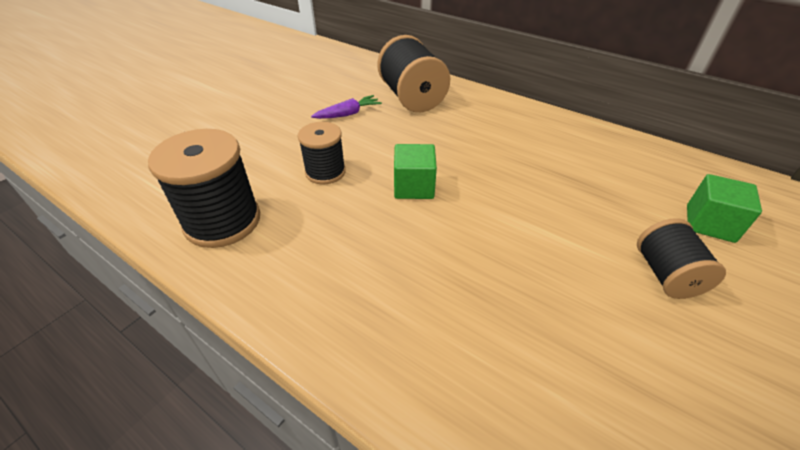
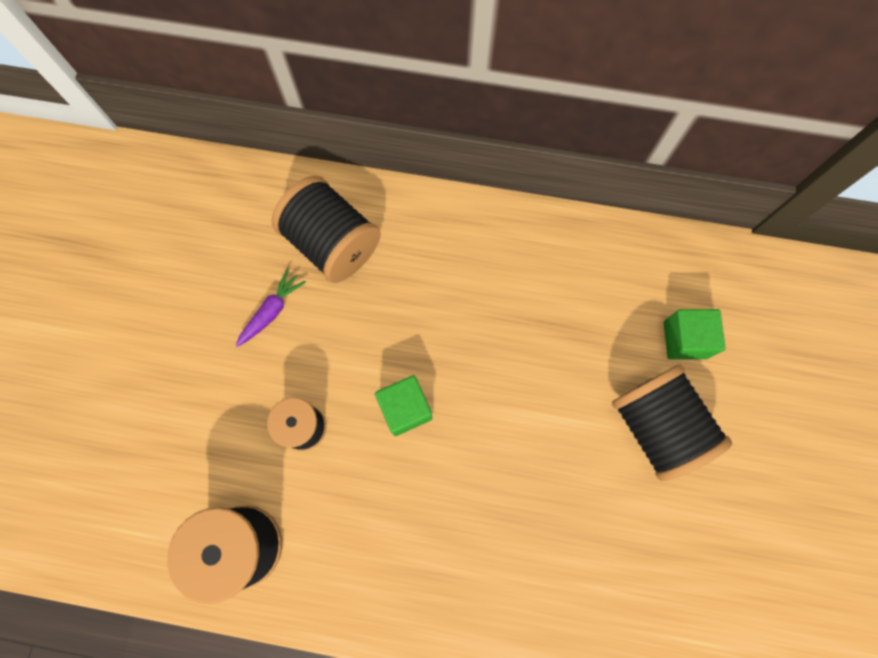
camera: 25 degrees left, 30 degrees up
black spool [637,218,726,299] -> black spool [612,364,732,481], size x1.62

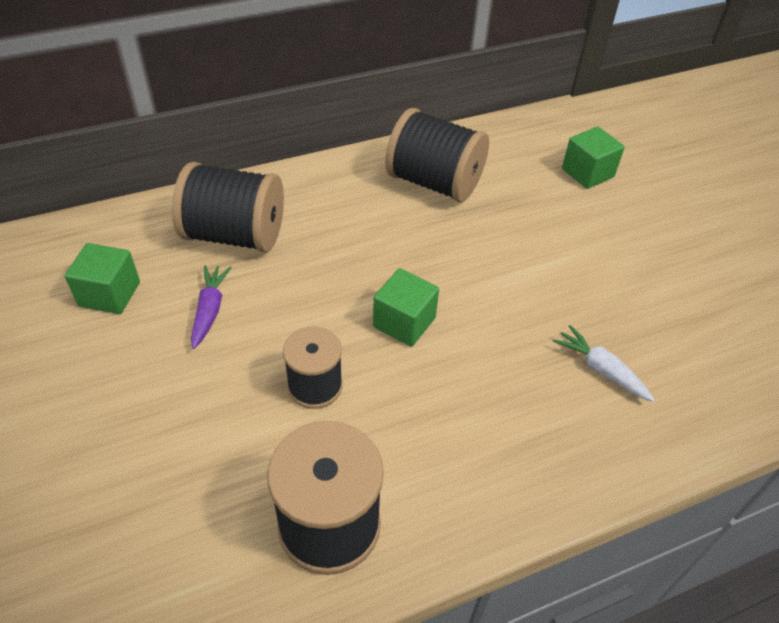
camera: 35 degrees left, 25 degrees down
black spool [612,364,732,481] -> black spool moved to [385,108,489,203]
none -> green cube [65,243,140,314]
none -> white carrot [553,325,654,402]

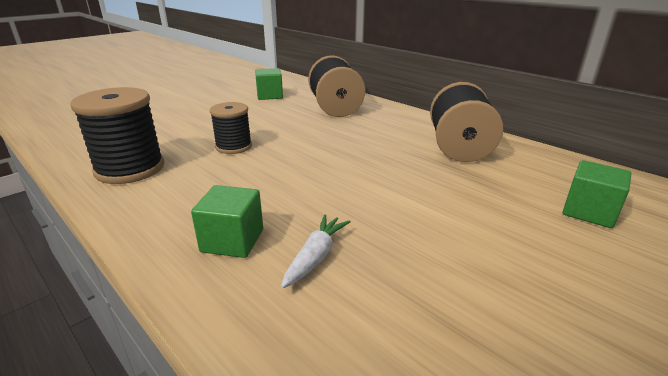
camera: 70 degrees right, 20 degrees down
purple carrot [191,265,232,349] -> none
green cube [373,268,439,347] -> green cube moved to [191,185,263,258]

